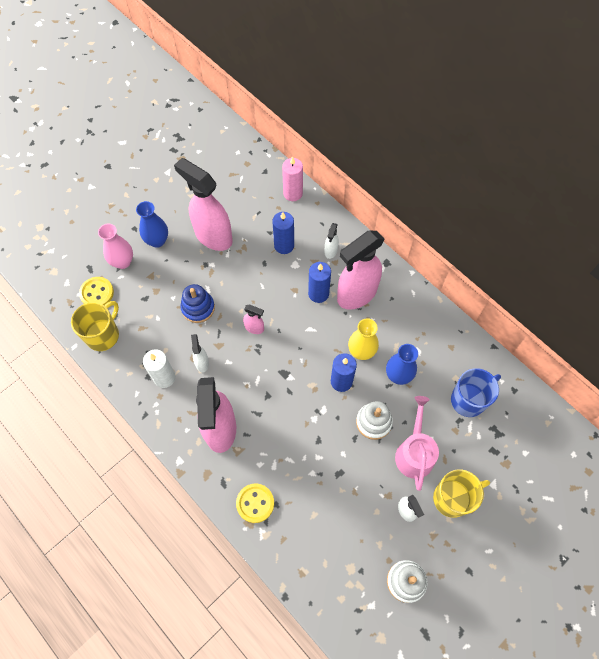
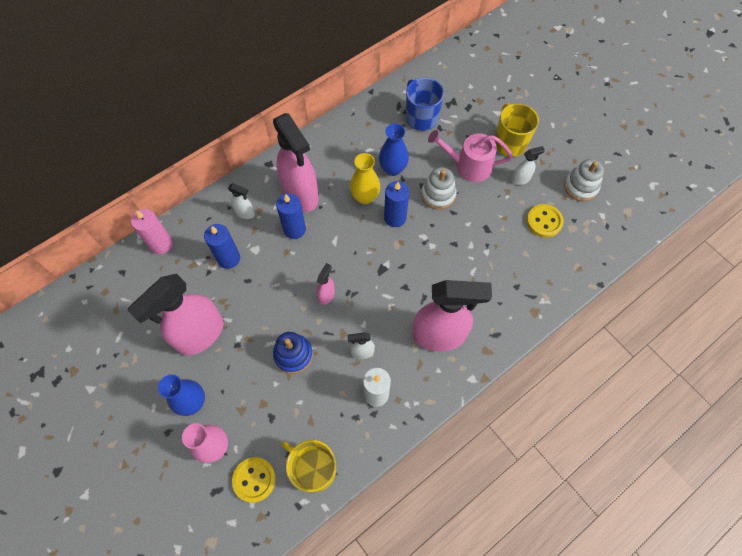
camera: 85 degrees left, 0 degrees up
yellow button [236,483,274,523] -> yellow button moved to [527,204,564,238]

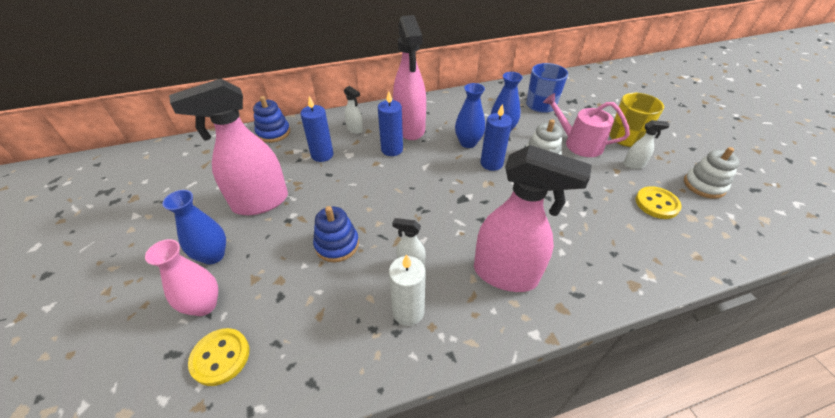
camera: 20 degrees right, 20 degrees down
pink candle [131,209,173,254] -> blue stacking toy [253,96,290,143]
yellow mug [281,440,336,492] -> none
pink spray bottle [317,263,335,305] -> none
yellow vase [350,153,380,204] -> blue vase [455,83,485,148]

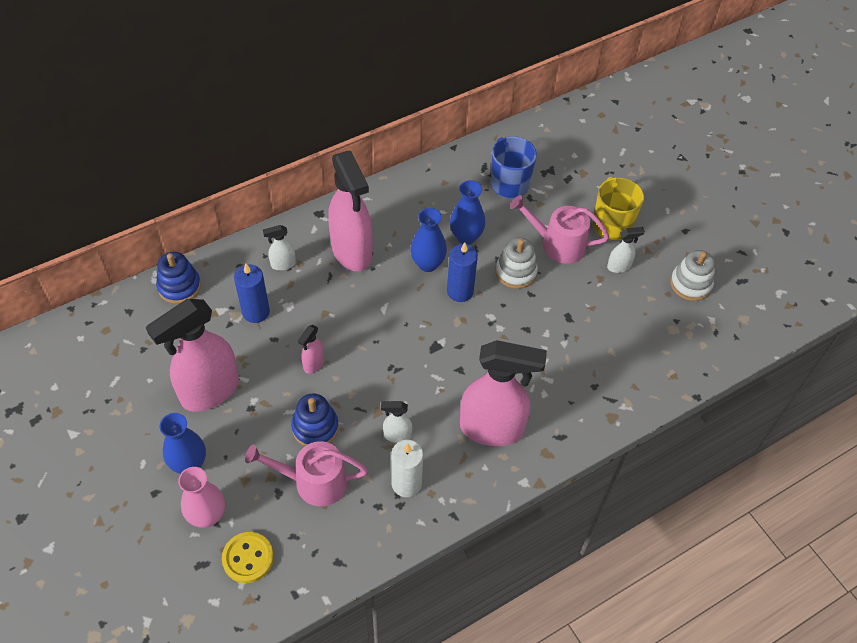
camera: 15 degrees left, 10 degrees up
white spray bottle [344,86,363,134] -> white spray bottle turned 135 degrees clockwise [263,225,296,270]
blue candle [378,91,403,156] -> none
yellow button [635,186,682,219] -> none
none -> pink watering can [245,441,368,507]
none -> pink spray bottle [298,325,324,373]

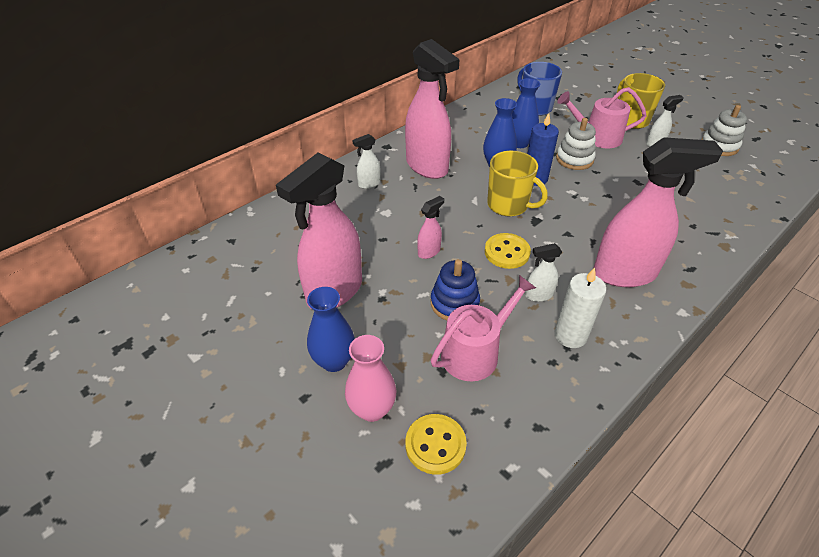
camera: 10 degrees left, 10 degrees down
blue stacking toy [156,252,201,304] -> none
blue candle [234,263,270,323] -> none
pink watering can [245,441,368,507] -> pink watering can turned 150 degrees clockwise [431,275,536,381]
pink spray bottle [298,325,324,373] -> pink spray bottle turned 150 degrees counterclockwise [417,196,444,259]
none -> yellow button [485,233,531,269]
none -> yellow mug [487,151,548,216]

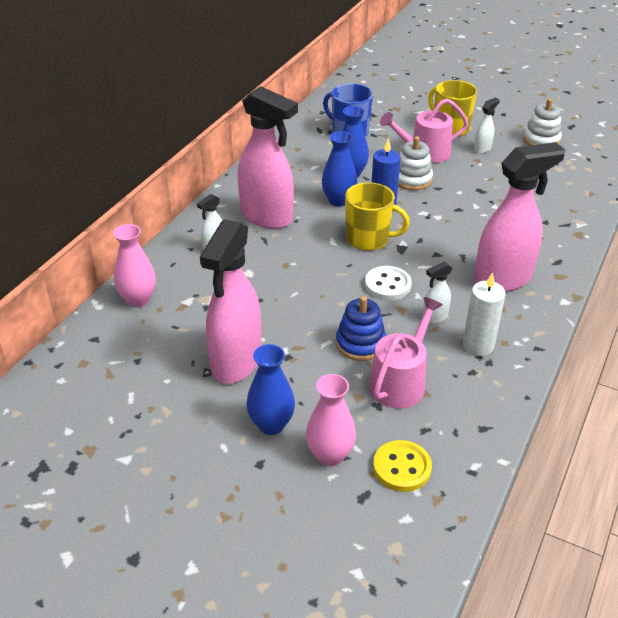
camera: 20 degrees left, 5 degrees down
pink spray bottle [417,196,444,259] -> none
yellow button [485,233,531,269] -> white button [365,266,412,300]
none -> pink vase [113,224,156,307]

